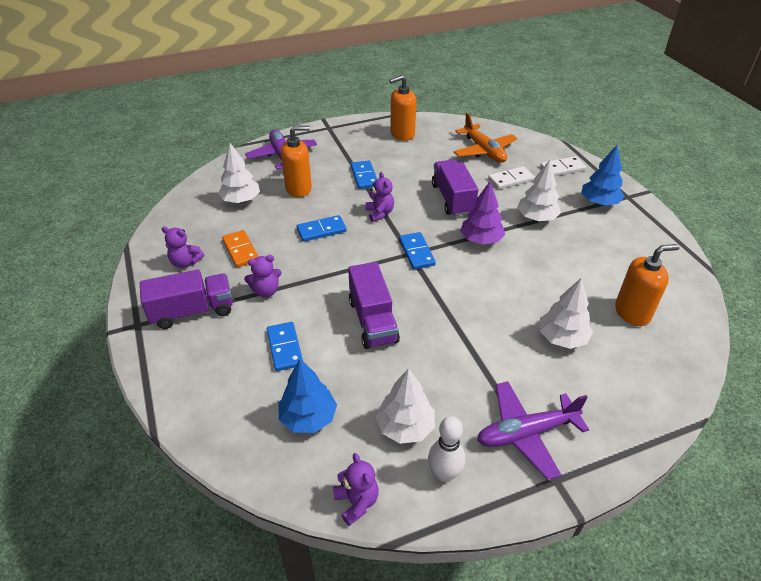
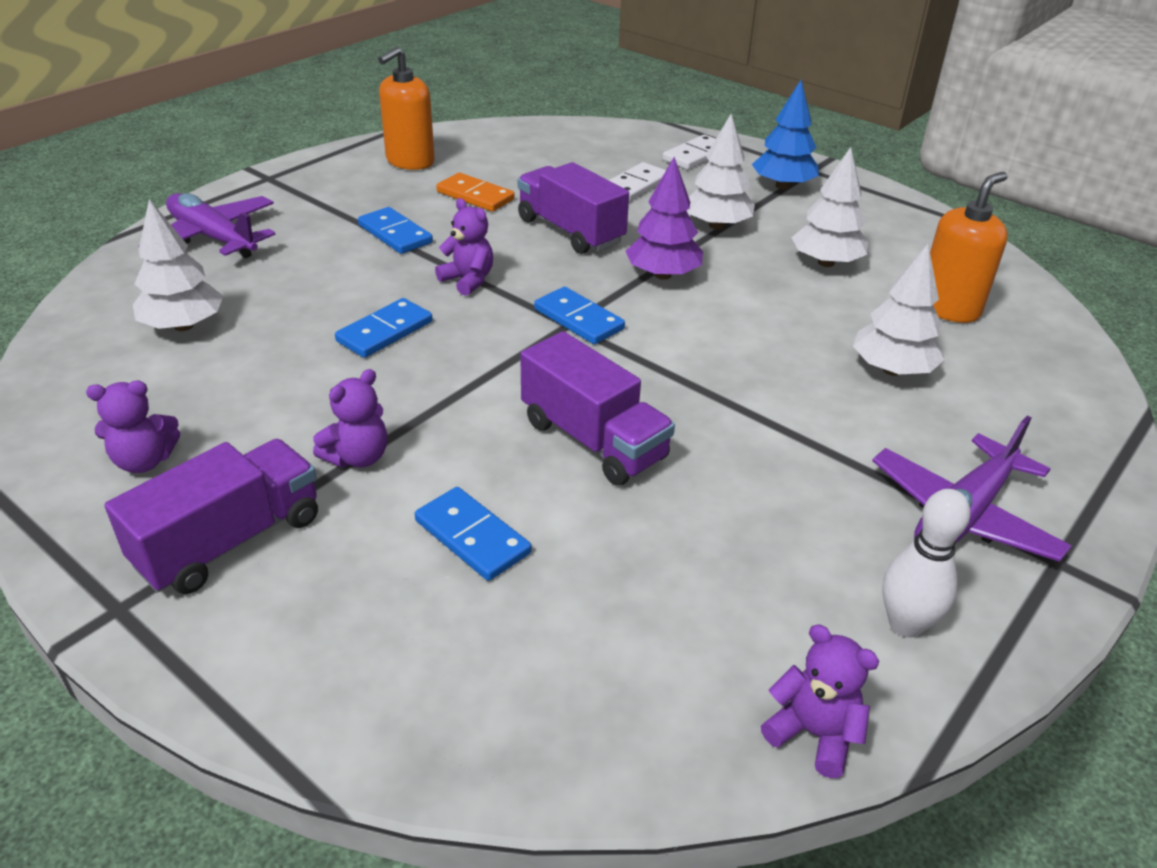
camera: 30 degrees left, 5 degrees down
orange domino [222,230,259,267] -> orange domino moved to [436,173,515,212]
blue tree [278,359,337,433] -> none
orange soap dispenser [281,125,312,197] -> none
white tree [376,368,435,444] -> white tree moved to [791,147,868,267]
orange plane [454,113,517,163] -> none

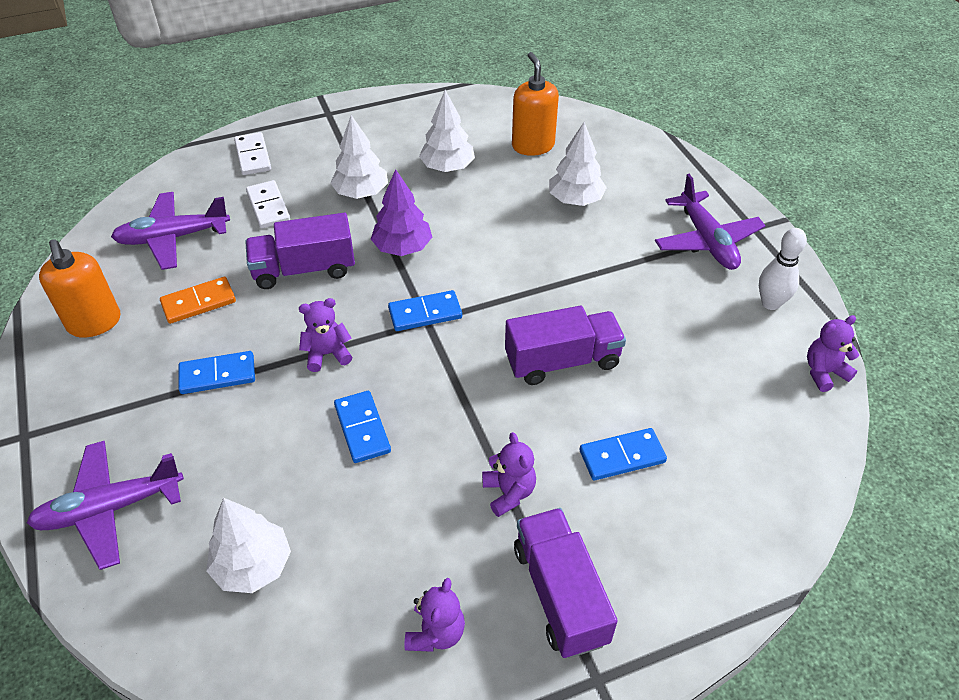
camera: 60 degrees left, 10 degrees up
blue tree [752,80,819,190] -> none
none -> purple plane [111,192,230,270]

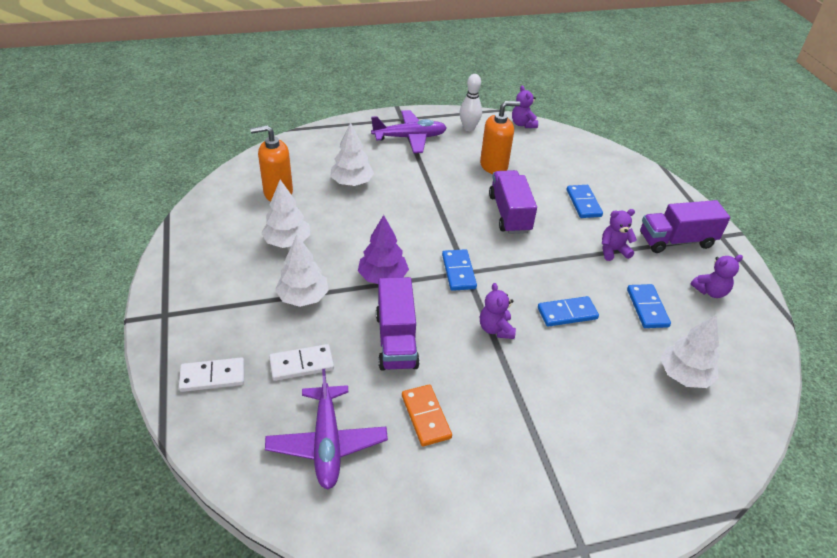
camera: 85 degrees left, 5 degrees down
purple plane [27,441,184,570] -> none
orange soap dispenser [39,239,120,338] -> orange soap dispenser moved to [480,101,520,174]
blue domino [179,351,255,394] -> blue domino moved to [627,284,671,328]
purple teddy bear [405,578,465,652] -> purple teddy bear turned 135 degrees clockwise [690,255,743,298]

